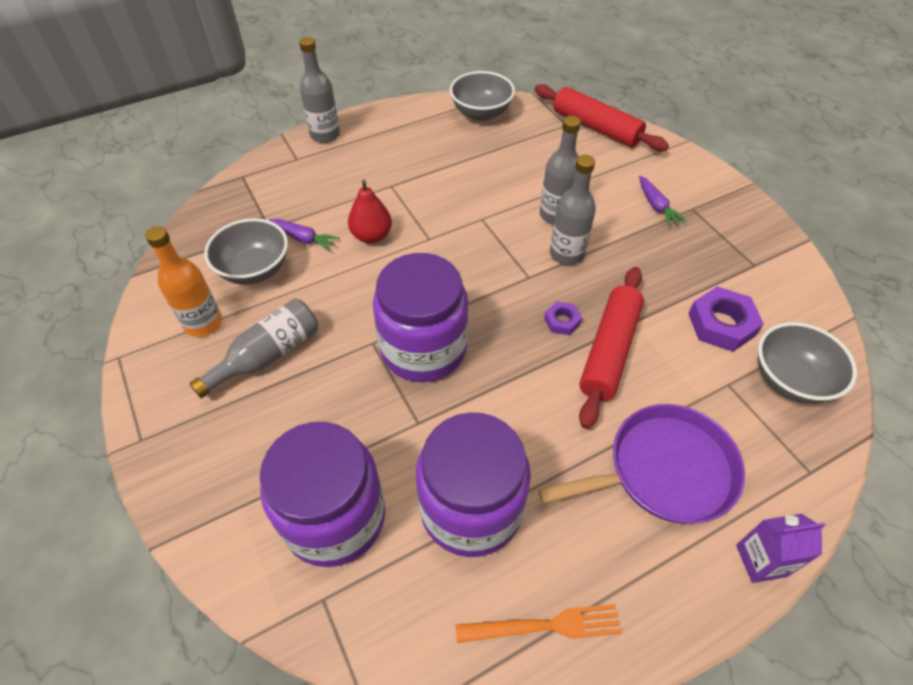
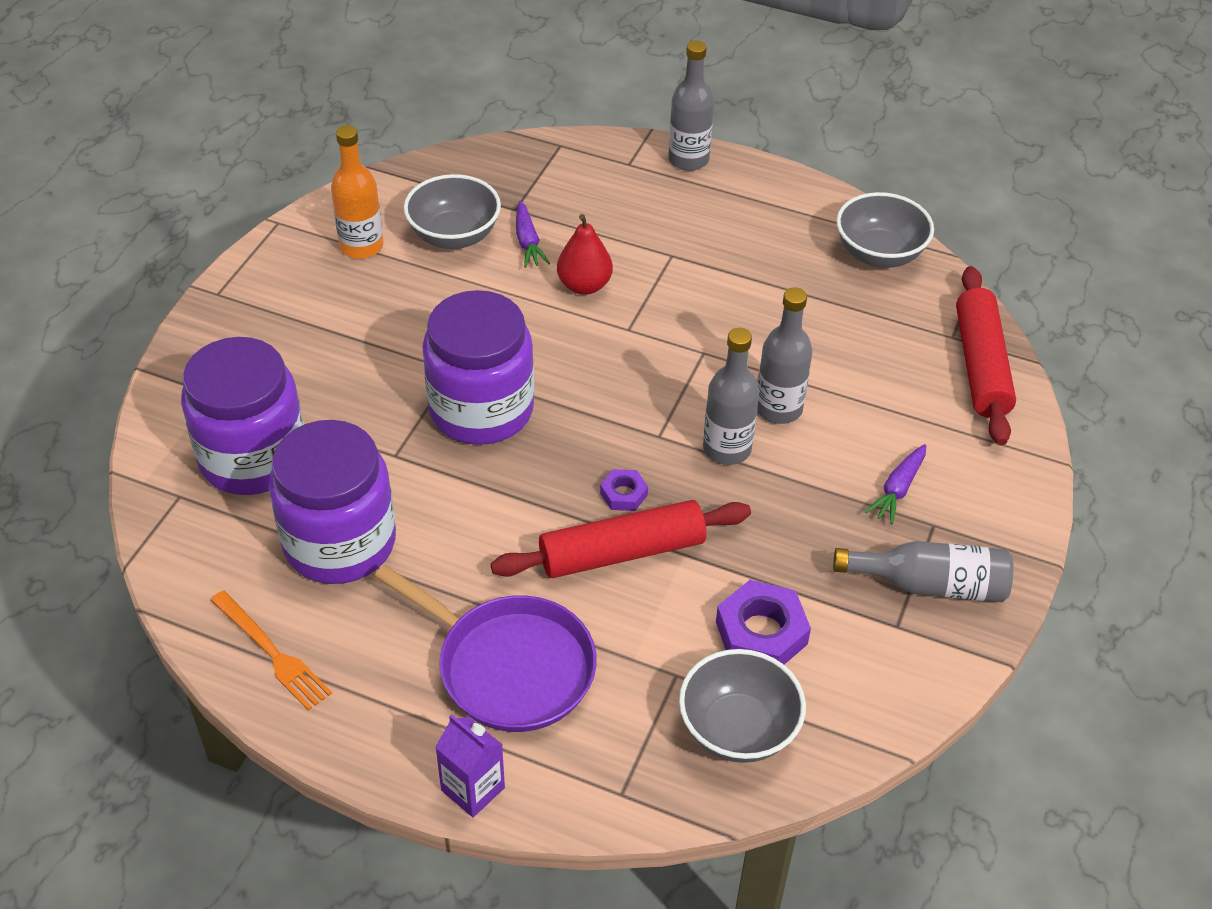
camera: 50 degrees right, 5 degrees down
grey bottle [189,299,318,398] -> grey bottle moved to [833,541,1014,602]

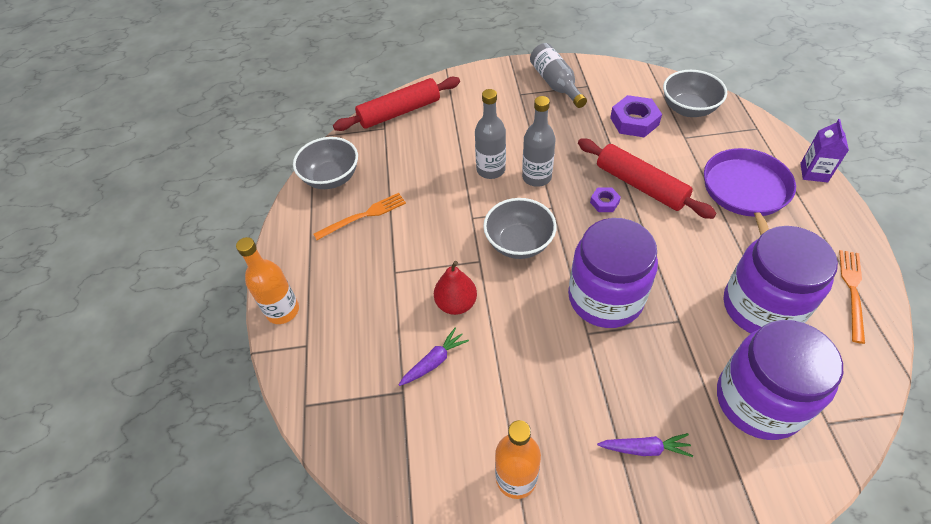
camera: 115 degrees left, 5 degrees up
grey bowl [404,174,501,249] -> grey bowl moved to [483,198,557,259]
grey bottle [668,41,714,171] -> orange bottle [236,237,299,324]
purple carrot [865,444,926,524] -> purple carrot moved to [597,433,693,457]
none -> orange fork [314,193,406,240]

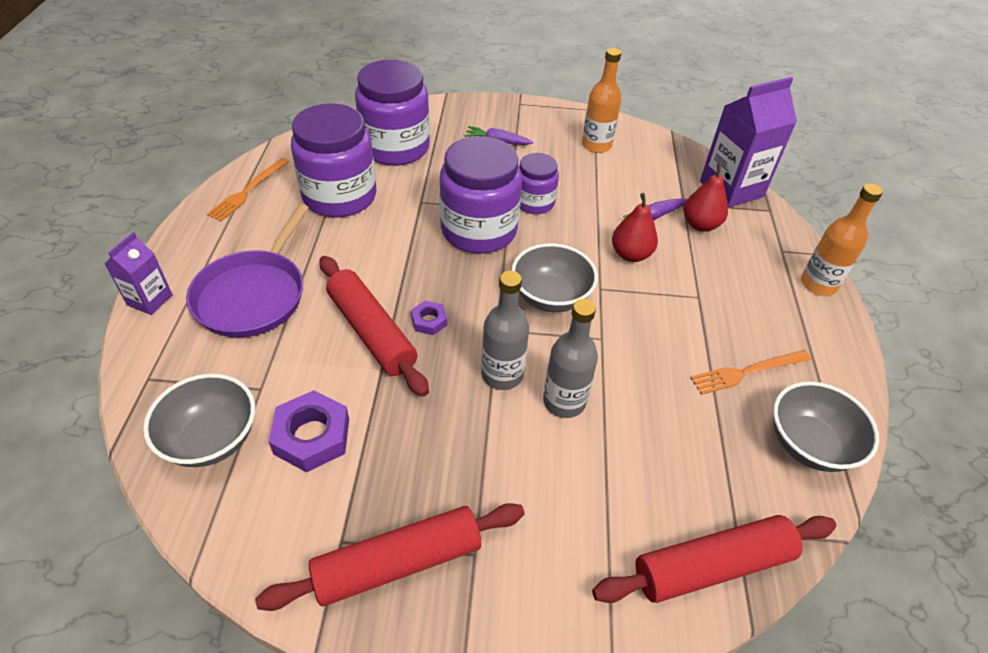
camera: 175 degrees left, 5 degrees down
grey bottle [530,43,587,108] -> red rolling pin [255,503,525,611]
none -> purple jar [519,153,559,214]
none -> red pear [684,163,728,232]
none -> purple carton [700,77,797,208]

